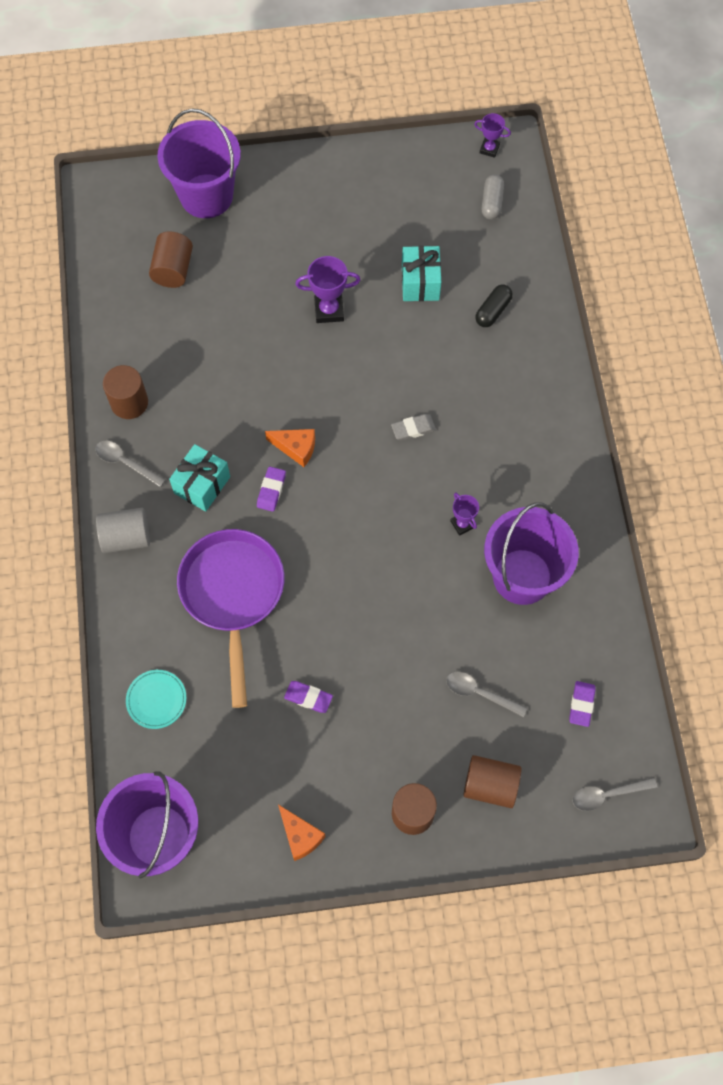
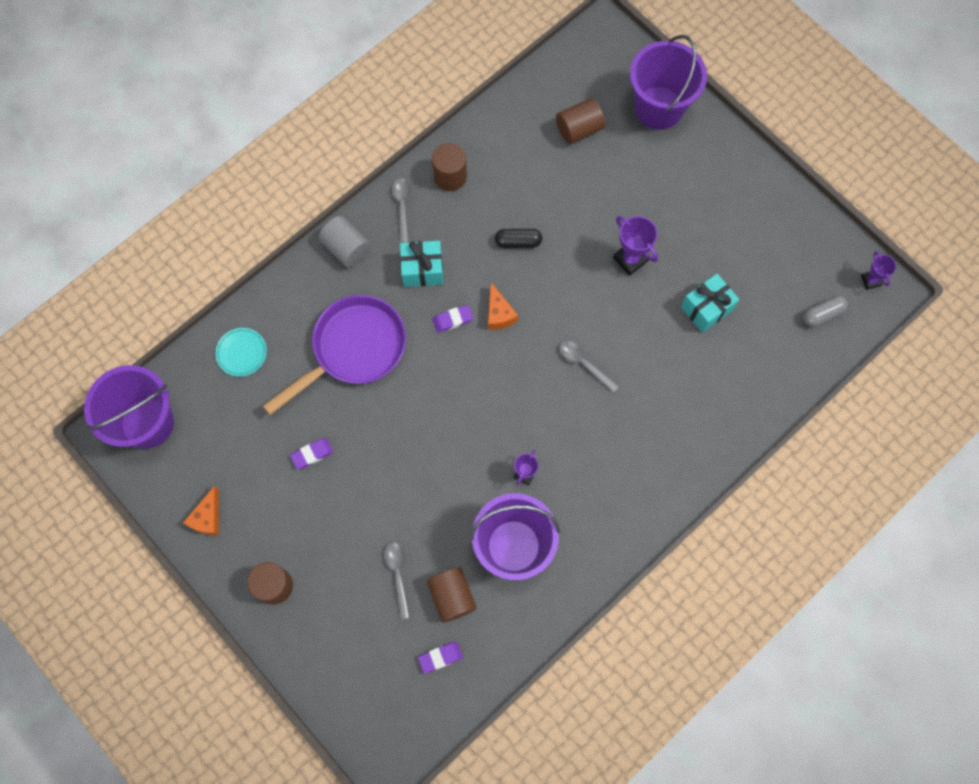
camera: 55 degrees right, 5 degrees up
purple eraser [284,681,333,713] -> purple eraser turned 75 degrees clockwise [290,438,333,469]
grey eraser [391,414,436,441] -> none
brown cylinder [464,755,522,808] -> brown cylinder moved to [427,567,477,623]
black capsule [475,285,513,327] -> black capsule moved to [495,229,542,248]
grey spoon [572,777,657,811] -> grey spoon moved to [559,341,619,393]

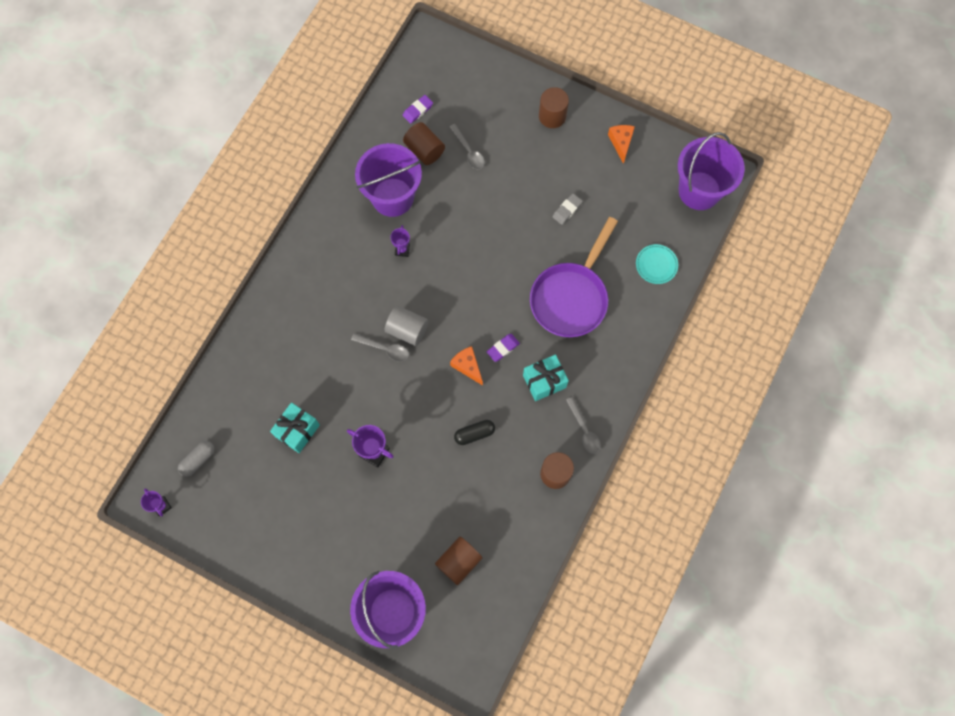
camera: 160 degrees right, 0 degrees up
purple eraser [290,438,333,469] -> grey eraser [552,194,583,225]
grey cylinder [319,216,370,267] -> grey cylinder moved to [385,305,428,346]

